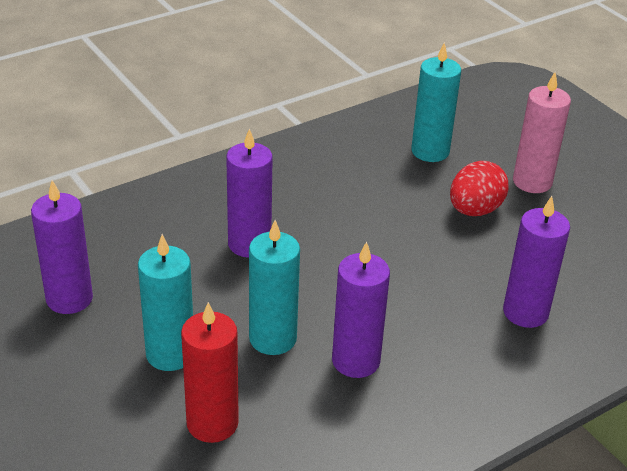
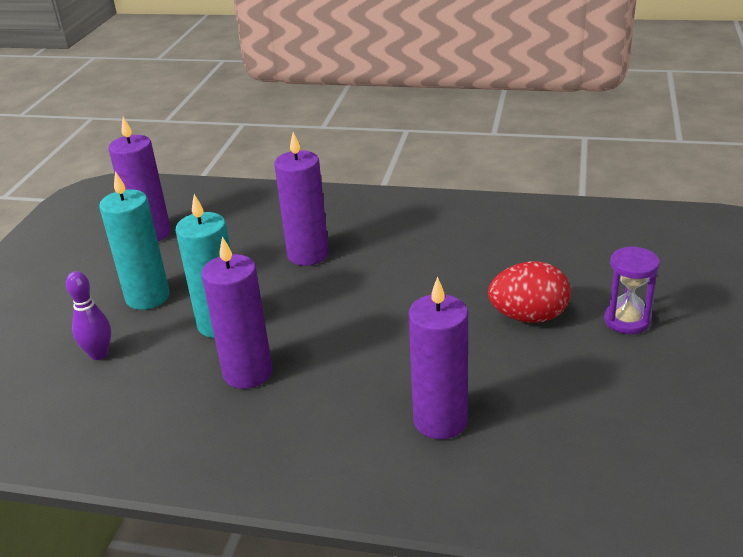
camera: 50 degrees right, 5 degrees down
red candle [181,302,239,443] -> purple bowling pin [66,271,111,360]
turquoise candle [411,42,461,162] -> none
pink candle [513,72,571,193] -> purple hourglass [604,246,660,334]

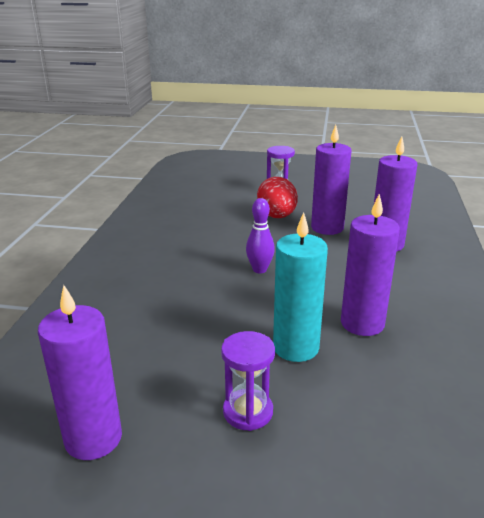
camera: 95 degrees left, 5 degrees down
purple bowling pin [66,271,111,360] -> purple bowling pin moved to [246,198,275,273]
turquoise candle [99,171,169,310] -> purple hourglass [221,331,275,431]
purple candle [274,132,329,266] -> purple candle moved to [311,125,352,235]

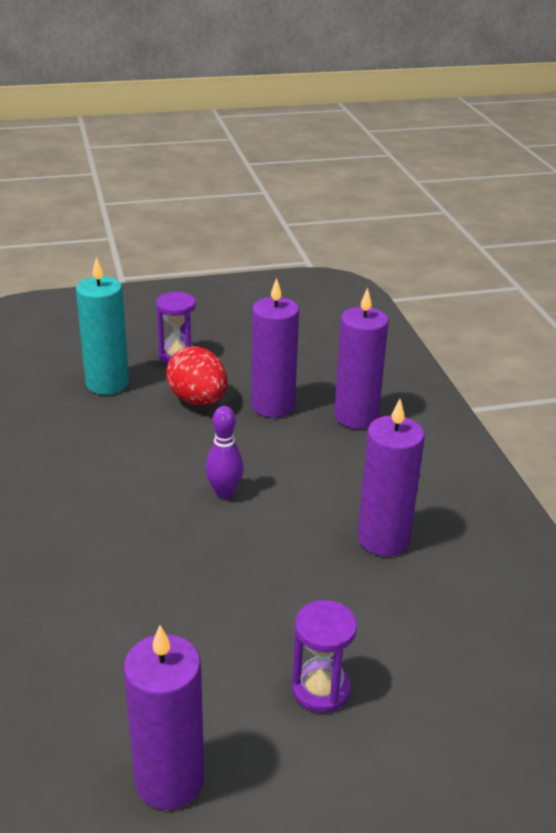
camera: 25 degrees left, 5 degrees up
turquoise candle [273,212,328,362] -> turquoise candle moved to [76,257,129,395]

